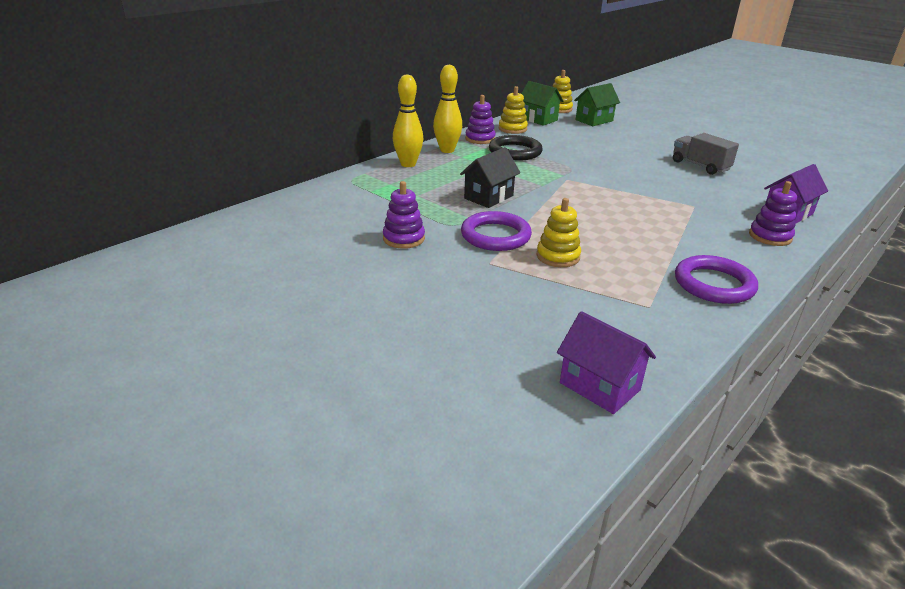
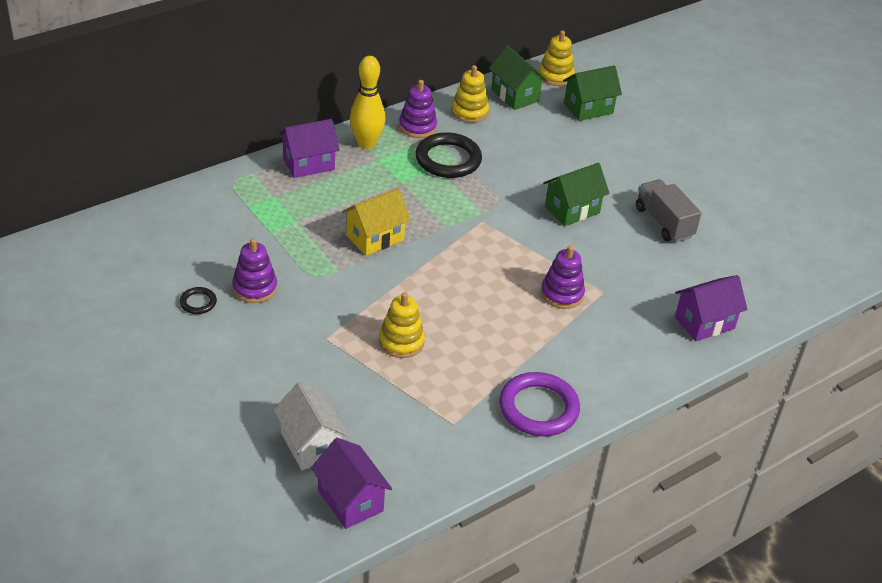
camera: 10 degrees right, 10 degrees up
yellow bowling pin [393,74,423,167] -> purple house [279,119,339,178]
black house [460,147,520,208] -> yellow house [342,188,411,256]
purple ring [461,211,532,251] -> none
purple stacking toy [749,181,797,246] -> purple stacking toy moved to [541,245,585,309]
none -> black ring [180,287,217,314]
none -> white house [273,382,349,470]
none -> green house [543,163,609,226]

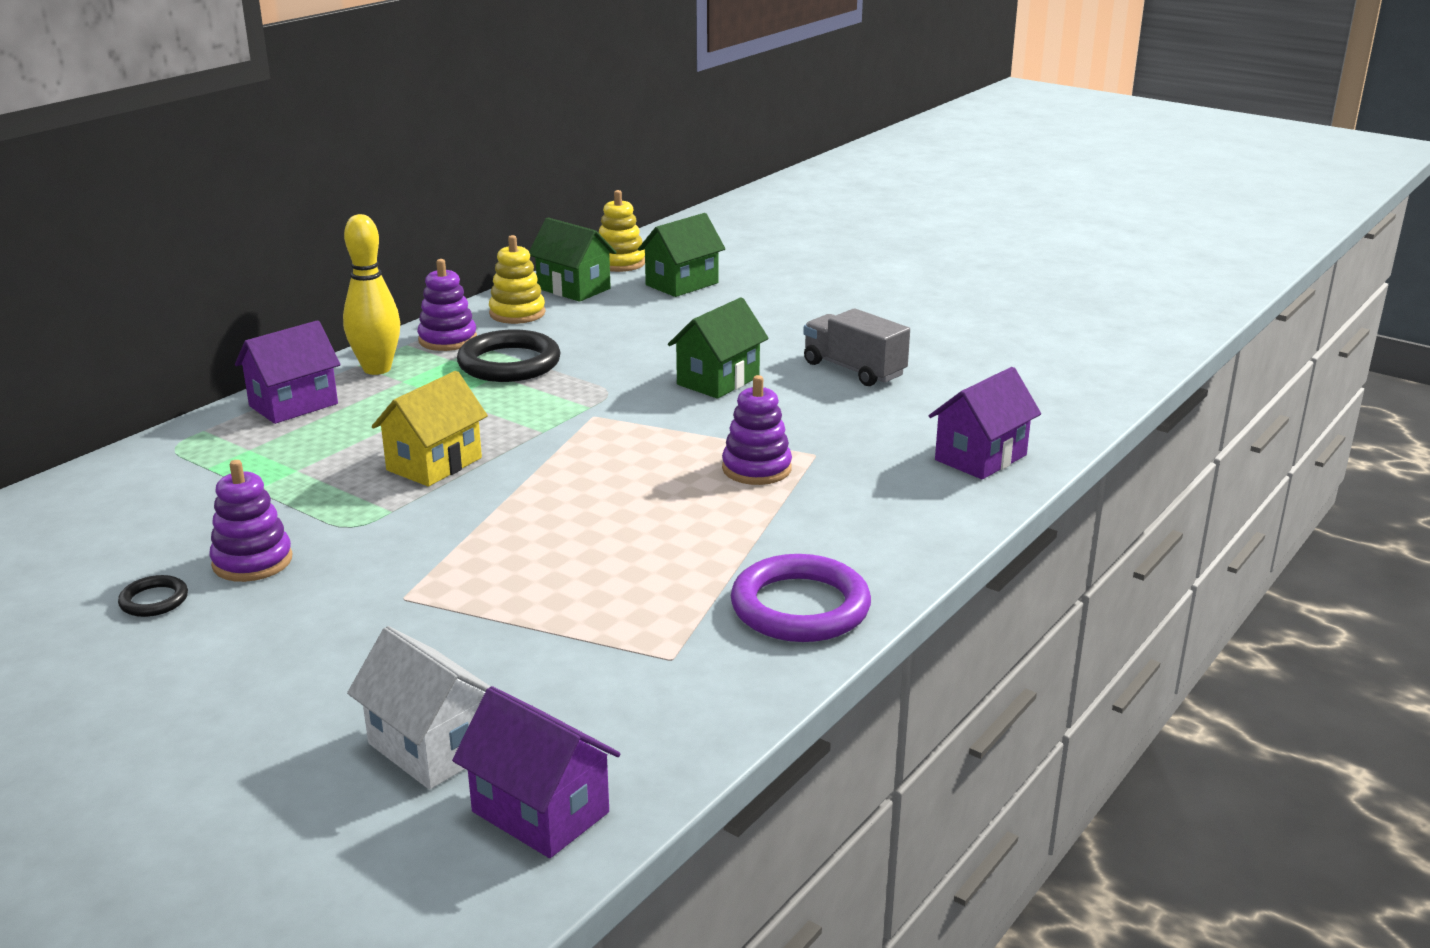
camera: 15 degrees left, 15 degrees down
yellow stacking toy [379,292,425,358] -> none

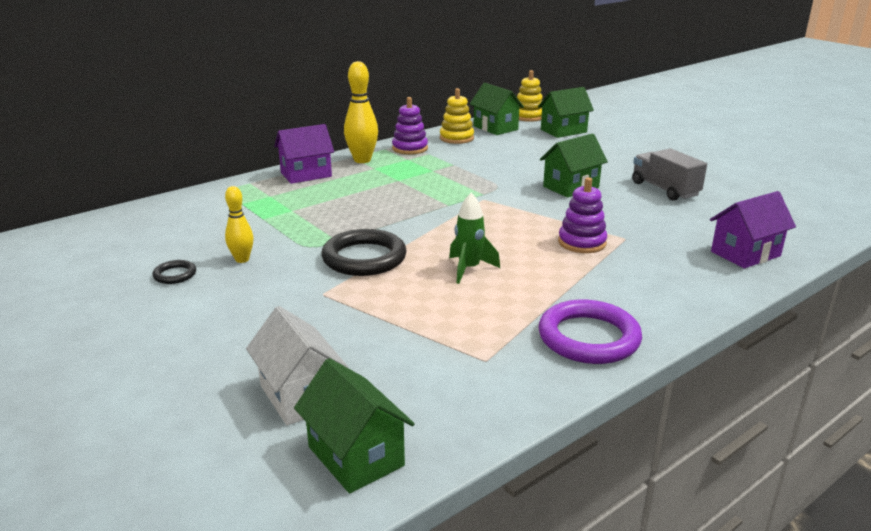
camera: 15 degrees right, 0 degrees up
purple stacking toy [210,460,292,582] -> yellow bowling pin [225,186,253,263]
yellow house [372,371,488,486] -> none
purple house [452,686,620,858] -> green house [294,358,415,494]
black ring [457,330,561,382] -> black ring moved to [322,229,407,276]
none -> green rocket [449,193,500,284]

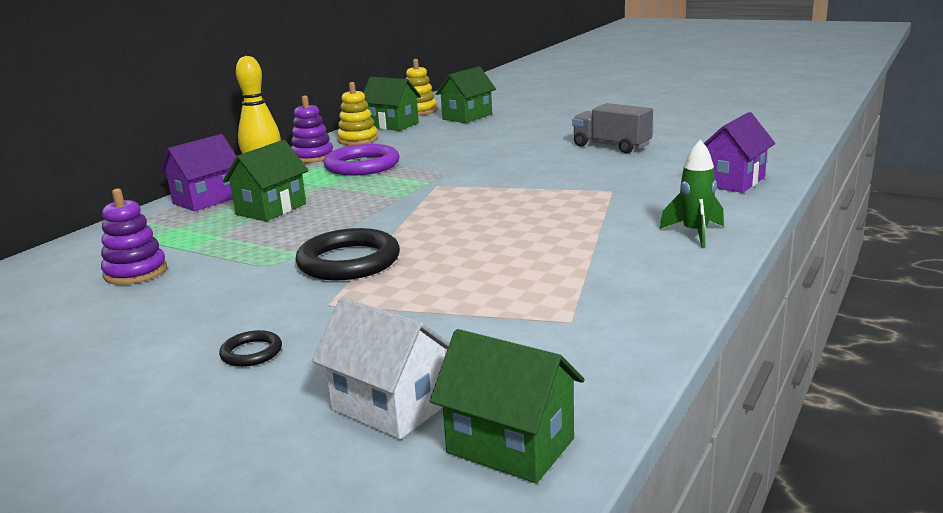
camera: 20 degrees left, 5 degrees down
black ring [152,260,196,284] -> black ring moved to [219,330,282,367]
yellow bowling pin [225,186,253,263] -> none
green rocket [449,193,500,284] -> green rocket moved to [660,139,724,248]
purple ring [538,300,642,364] -> purple ring moved to [324,144,400,176]
green house [540,133,608,197] -> green house moved to [223,140,309,221]
purple stacking toy [558,177,607,253] -> purple stacking toy moved to [101,189,167,285]

